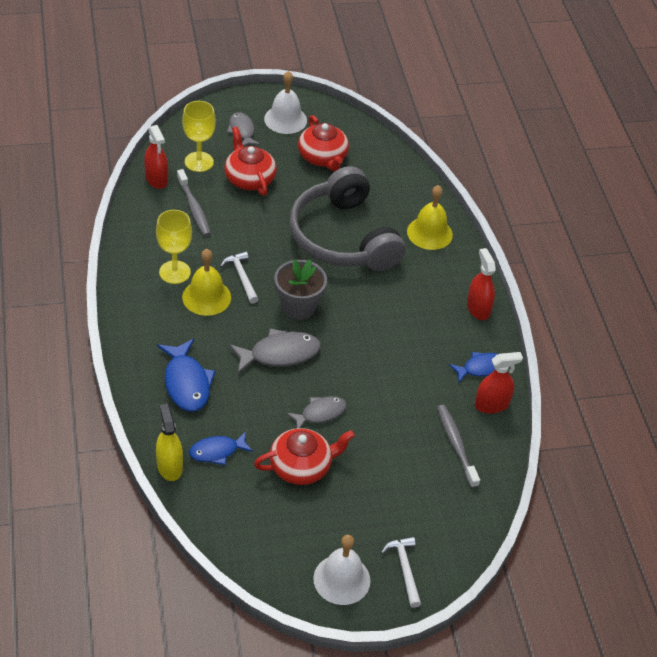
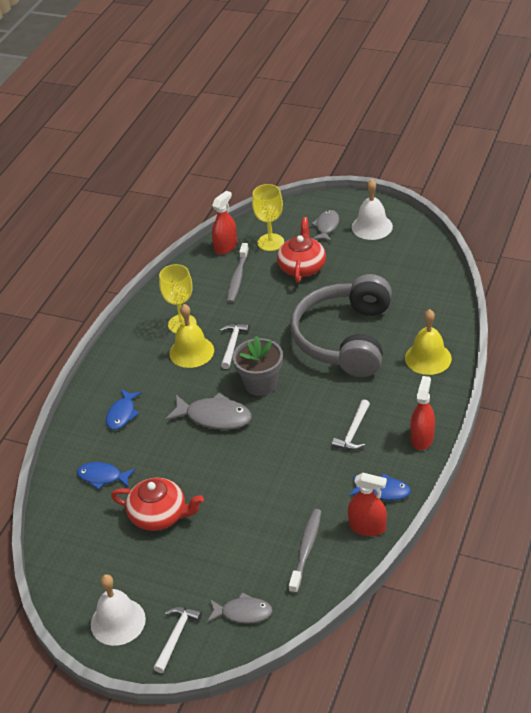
camera: 40 degrees right, 5 degrees down
red spray bottle [144,125,168,189] -> red spray bottle turned 150 degrees counterclockwise [212,191,237,255]
yellow spray bottle [156,404,183,481] -> none
blue fish [157,339,216,412] -> blue fish [106,389,142,430], size x0.65
grey fish [286,396,347,428] -> grey fish moved to [207,592,273,624]
red teapot [298,115,349,171] -> none
none -> white hammer [332,400,370,450]

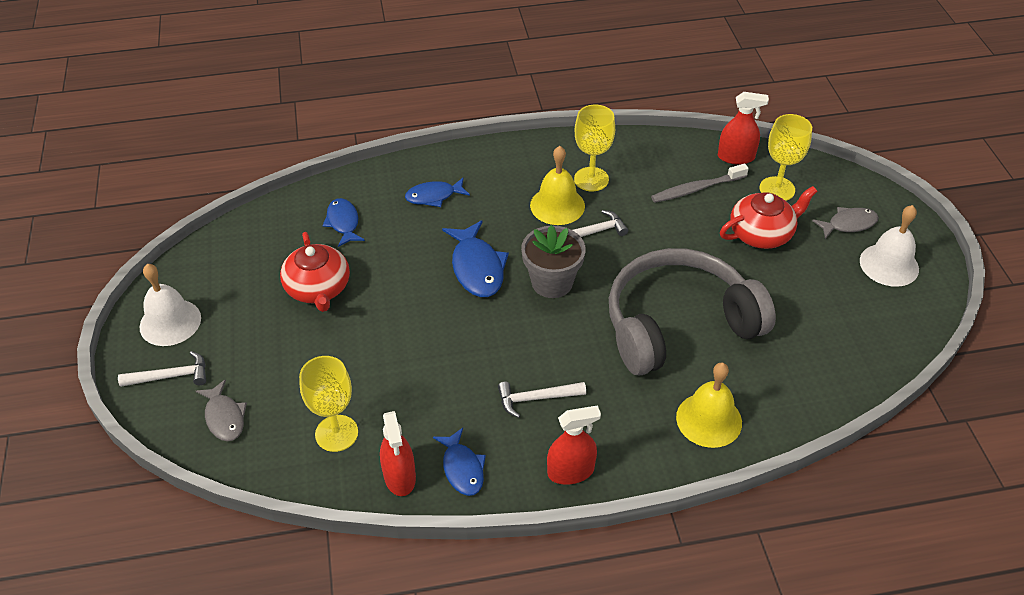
camera: 55 degrees right, 5 degrees up
grey fish [165,393,252,430] -> blue fish [442,220,509,297]
grey toothbrush [289,509,321,594] -> yellow goblet [299,356,358,452]

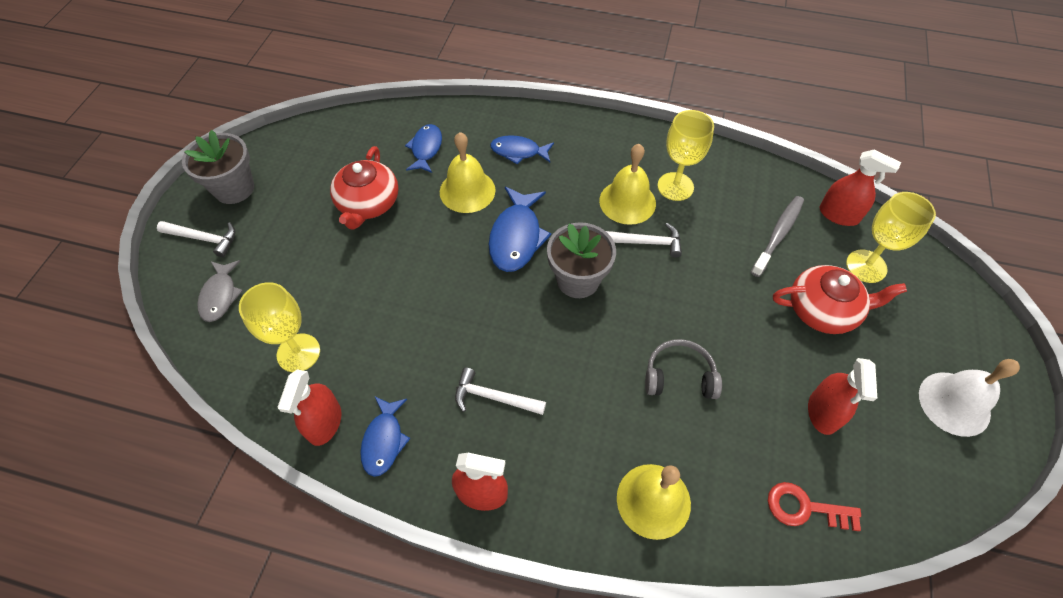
camera: 25 degrees right, 10 degrees up
white bell [140,264,201,346] -> grey flower pot [182,130,254,204]
grey headphones [609,248,776,375] -> grey headphones [645,339,722,399], size x0.43
grey toothbrush [651,164,749,203] -> grey toothbrush turned 120 degrees clockwise [751,196,804,277]
grey fish [812,207,879,239] -> none
none -> yellow bell [440,132,496,213]
none -> red key [768,482,861,531]
none -> red spray bottle [808,358,877,435]

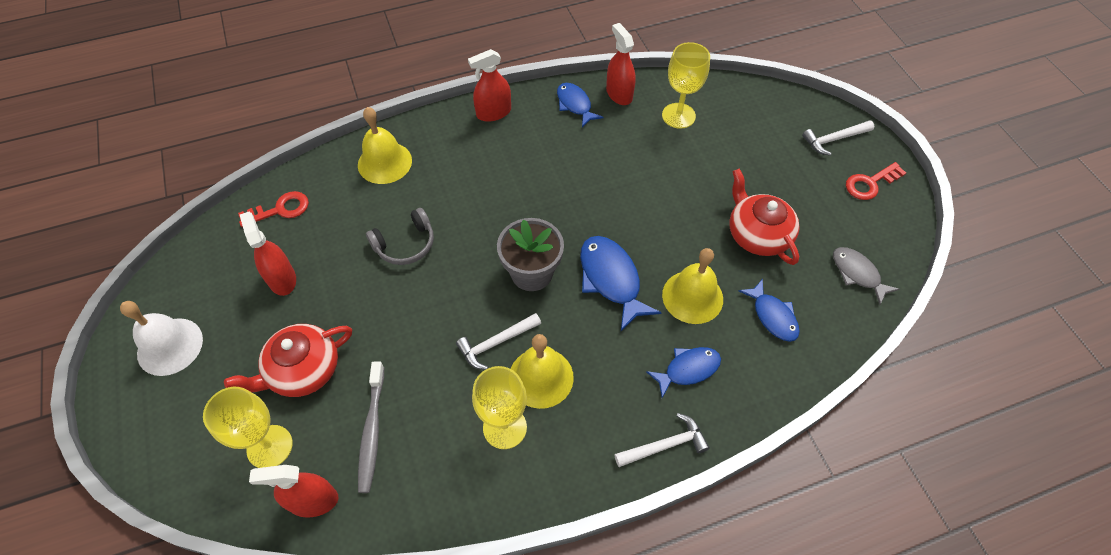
camera: 145 degrees right, 0 degrees up
grey flower pot [182,130,254,204] -> red key [846,162,906,200]
grey fish [197,260,243,322] -> grey fish moved to [833,247,899,305]
white hammer [455,368,546,415] -> white hammer moved to [614,413,710,467]

